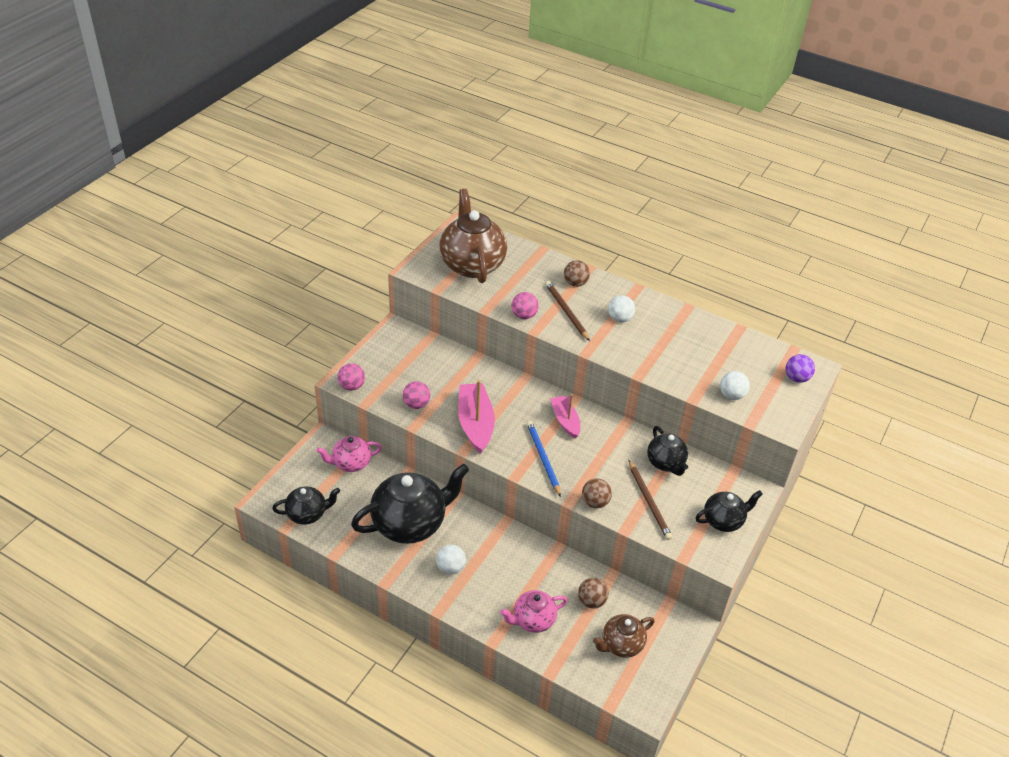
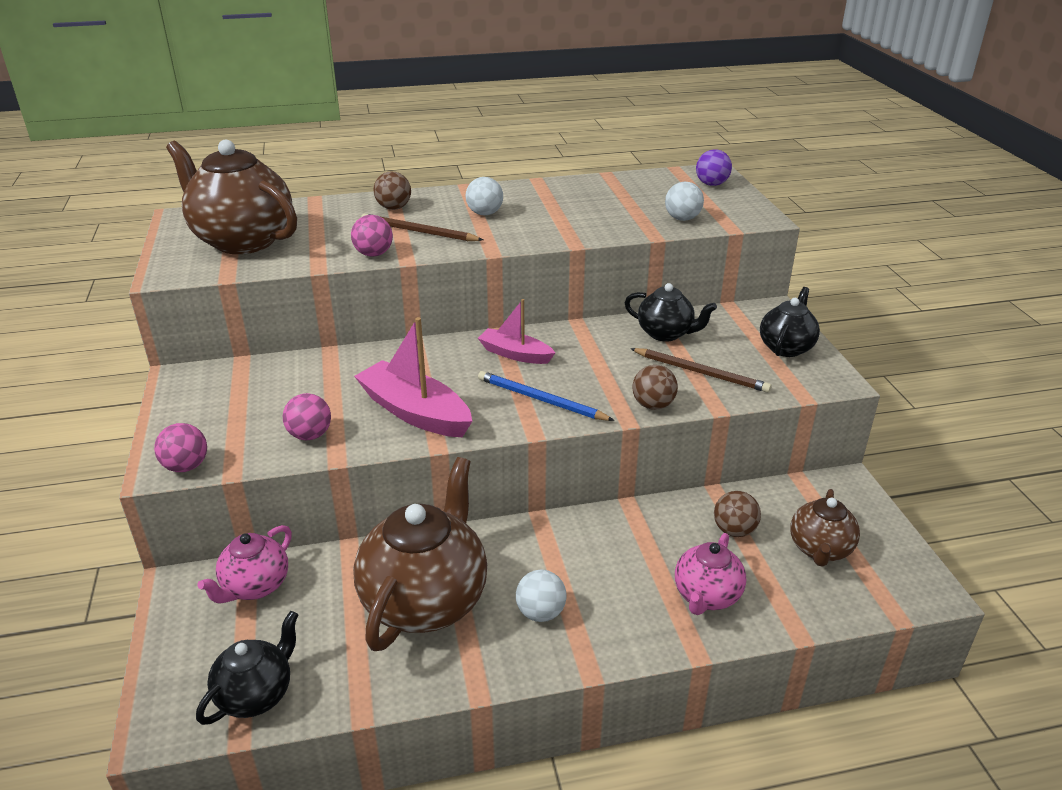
camera: 40 degrees left, 10 degrees down
black teapot [351,464,469,544] -> brown teapot [353,457,487,651]

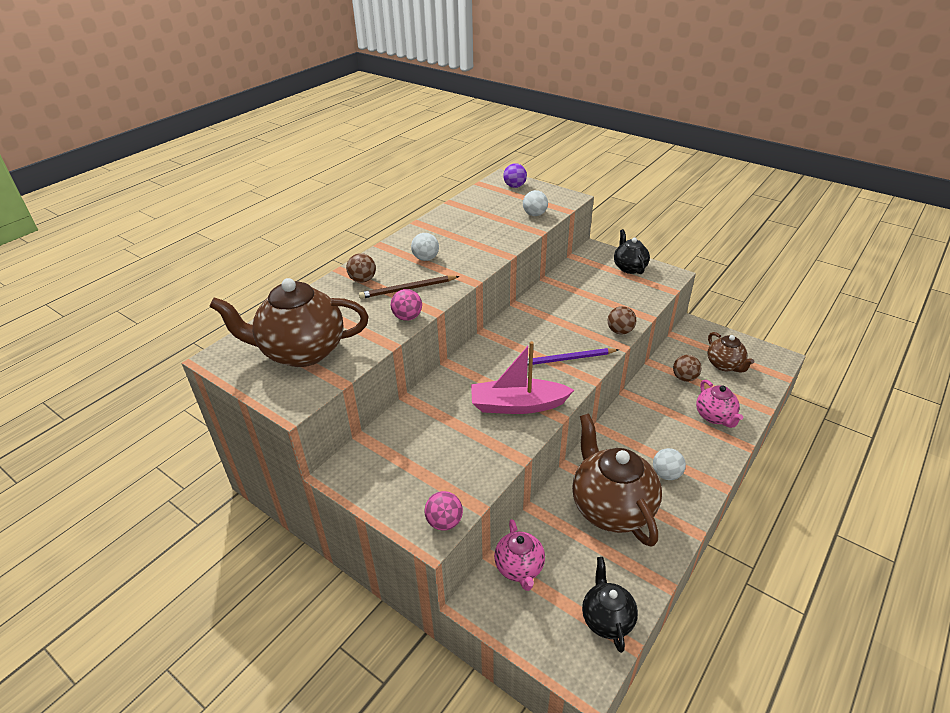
camera: 40 degrees left, 5 degrees up
pink ball [283,393,331,440] -> none
pink boat [478,299,555,364] -> none
blue pencil [478,371,614,421] -> purple pencil [527,348,619,366]
black teapot [625,283,717,342] -> none
brown pencil [630,348,771,393] -> none

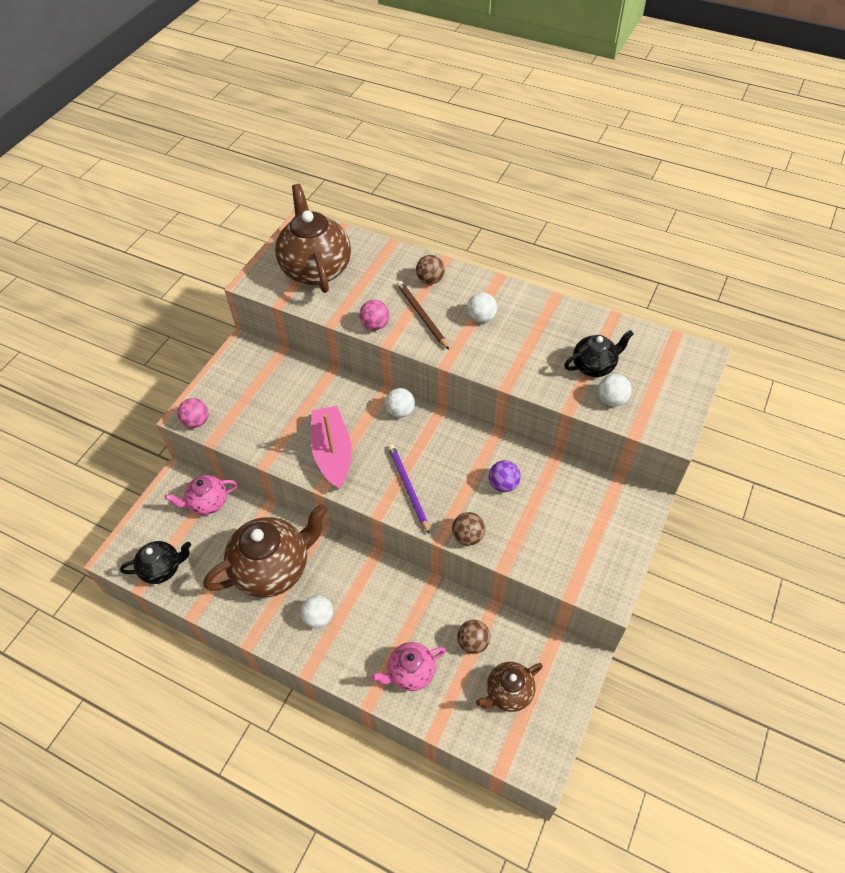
camera: 80 degrees right, 15 degrees up
purple ball [503,163,527,188] -> purple ball moved to [489,460,521,492]
black teapot [614,229,650,274] -> black teapot moved to [564,330,634,377]
none -> white ball [385,388,415,418]

